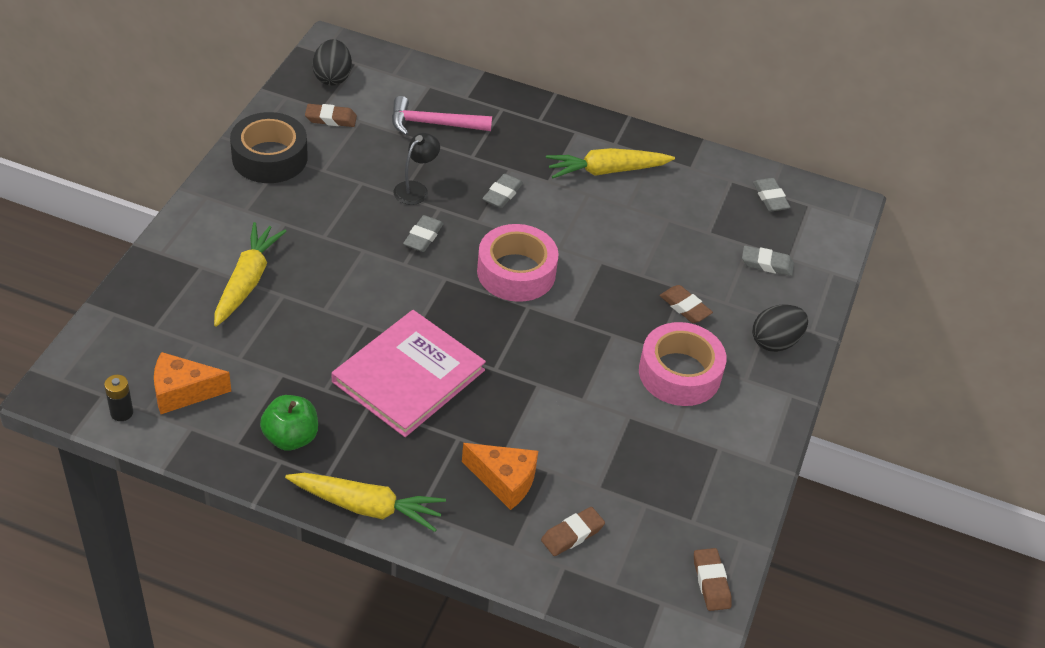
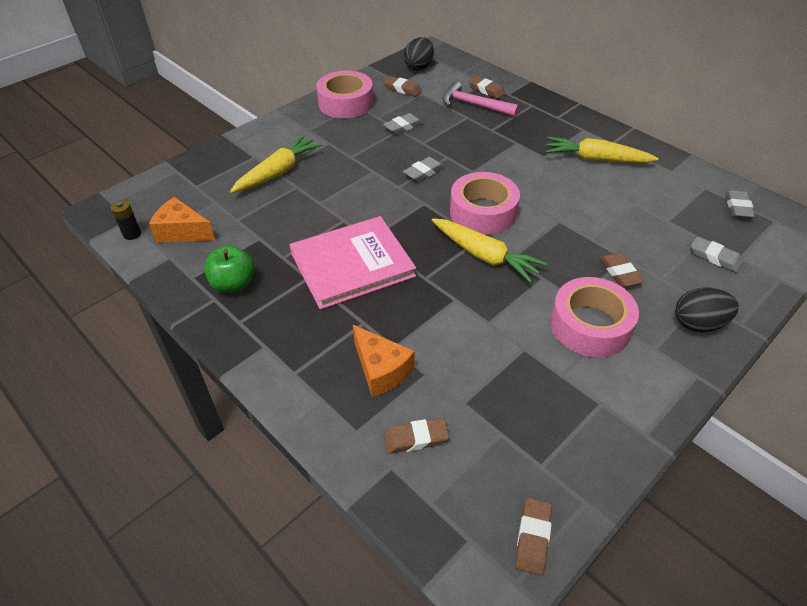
camera: 30 degrees right, 0 degrees up
black tape [230,112,308,183] -> pink tape [316,71,373,118]
yellow carrot [285,473,446,532] -> yellow carrot moved to [432,218,547,283]
black lamp [394,133,440,205] -> none
grey eraser [482,174,523,208] -> grey eraser moved to [383,113,423,135]
none -> brown eraser [468,76,505,99]

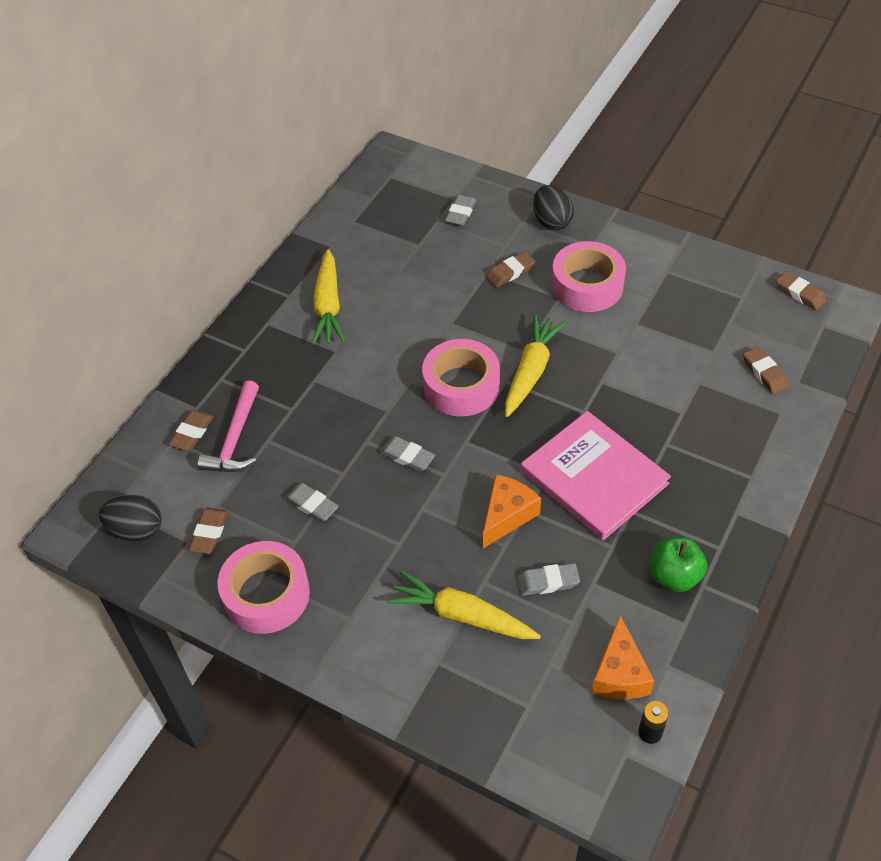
camera: 105 degrees left, 5 degrees up
orange cheese [353,325,415,397] -> orange cheese moved to [483,474,541,548]
brown eraser [515,497,552,575] -> brown eraser turned 45 degrees clockwise [776,271,827,310]
grey eraser [725,190,755,219] -> grey eraser moved to [517,563,580,596]

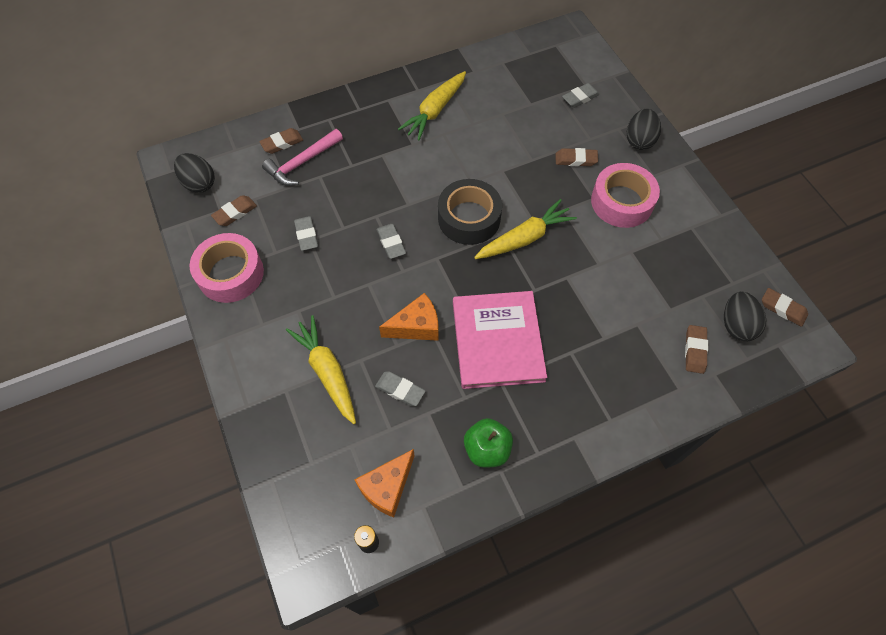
camera: 35 degrees right, 10 degrees up
pink tape [422,339,500,416] -> black tape [438,179,502,245]
brown eraser [776,271,827,310] -> brown eraser turned 45 degrees counterclockwise [762,288,808,327]
none -> black egg [724,292,766,341]

